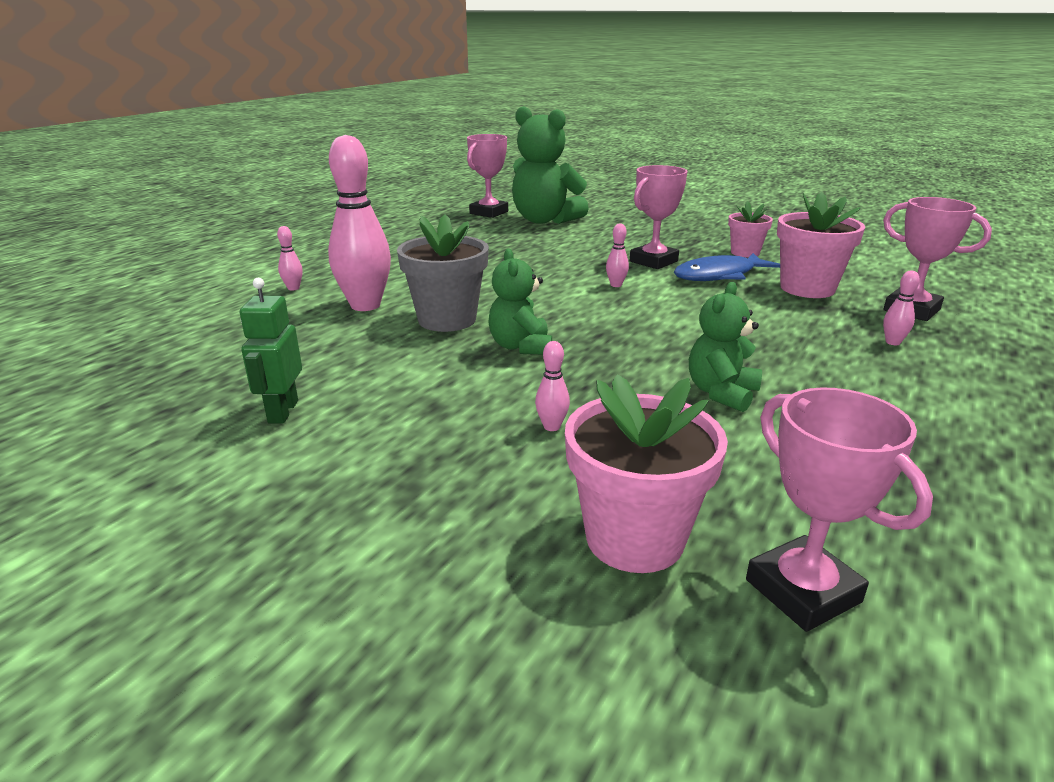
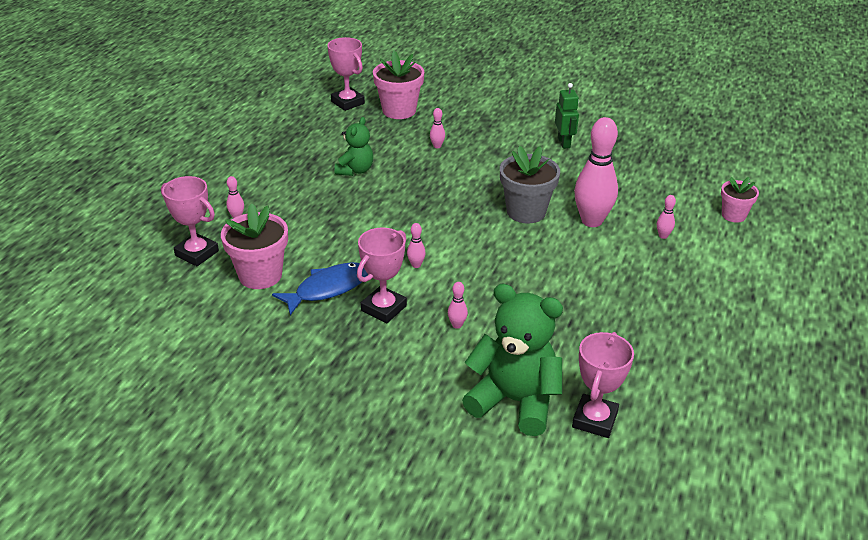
camera: 170 degrees right, 10 degrees up
green teddy bear [488,249,552,355] -> none
pink flower pot [728,201,773,257] -> pink flower pot moved to [721,177,759,223]
none -> pink bowling pin [448,282,468,329]

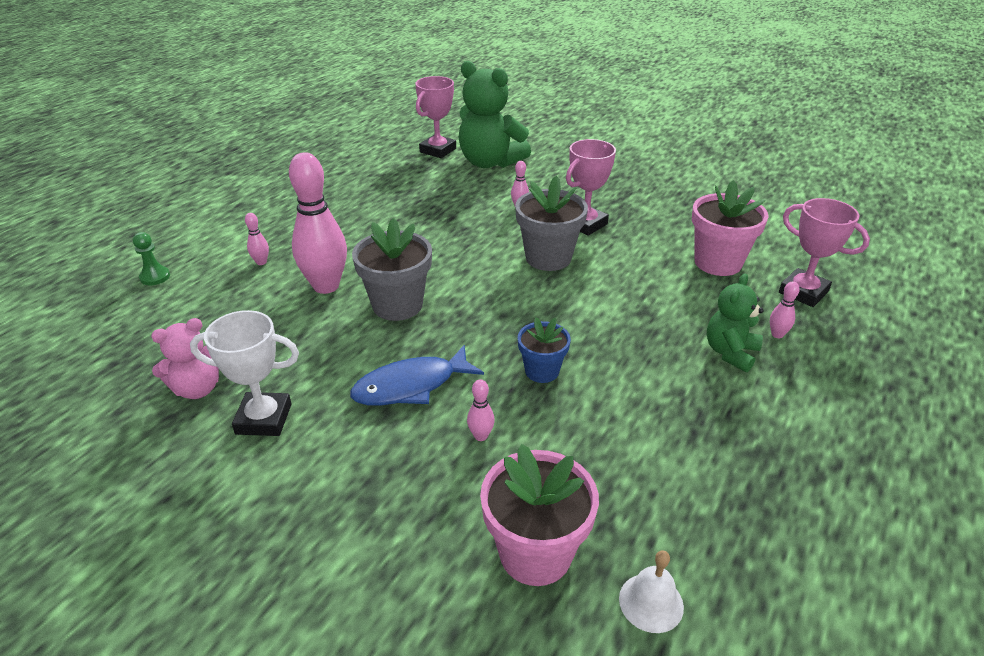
camera: 170 degrees left, 0 degrees up
blue fish [272,262,368,315] -> blue fish moved to [350,345,484,406]
pink trophy [327,37,365,111] -> white bell [619,550,684,633]
green teddy bear [334,117,373,176] -> green teddy bear moved to [707,274,764,372]
pink bowling pin [407,223,426,268] -> grey flower pot [515,176,588,271]
green robot [555,83,579,149] -> white trophy [190,310,299,436]
pink flower pot [721,177,759,223] -> green pawn [133,232,170,285]
none -> pink teddy bear [151,318,219,399]
none -> blue flower pot [518,317,571,383]

